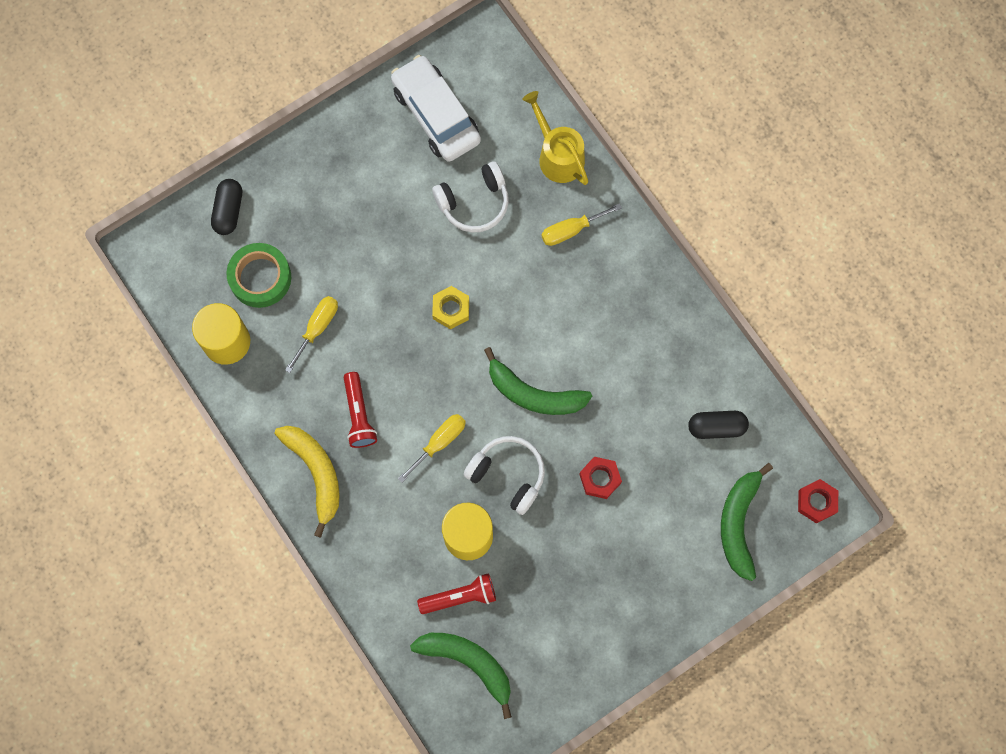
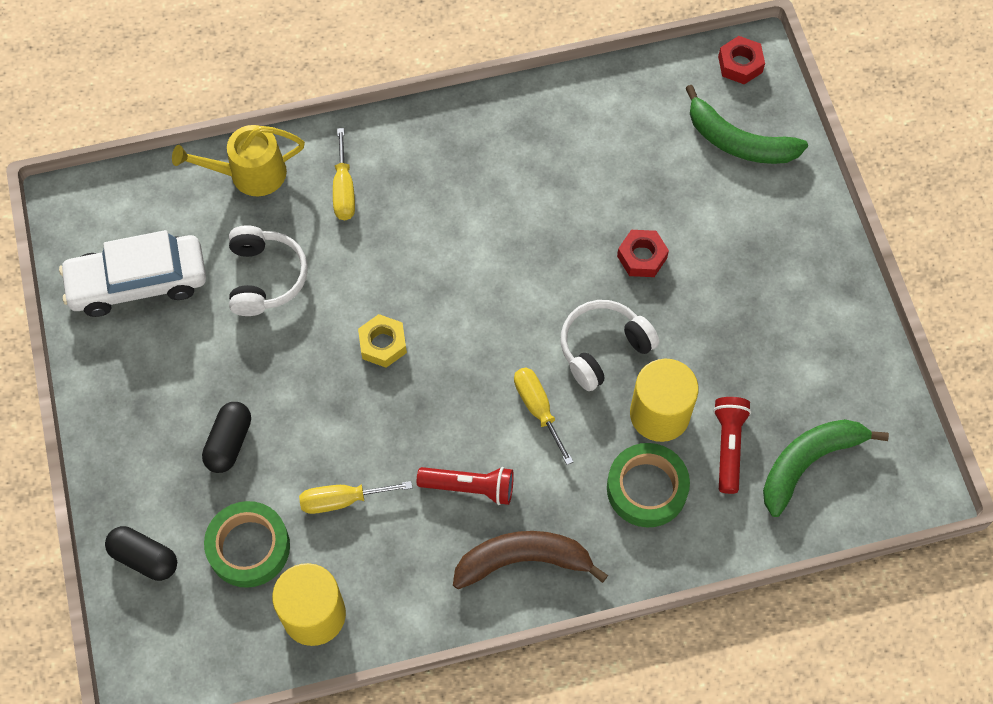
camera: 70 degrees left, 10 degrees down
yellow banana [275,426,340,538] -> brown banana [453,531,608,589]
yellow screwdriver [285,296,338,373] -> yellow screwdriver turned 60 degrees counterclockwise [299,481,413,514]
green banana [484,347,592,415] -> none
black capsule [688,411,749,439] -> black capsule moved to [202,402,251,473]
none -> green tape [607,443,690,527]

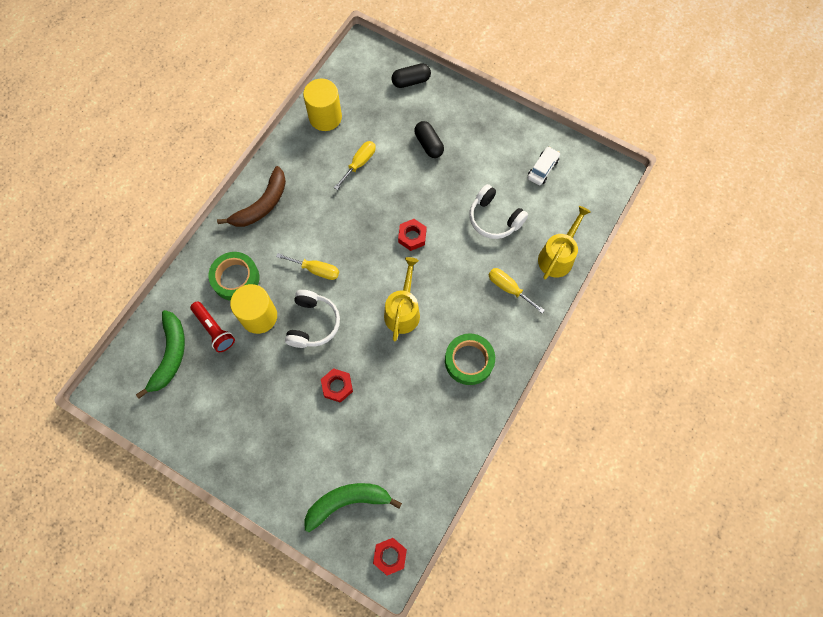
camera: 135 degrees right, 5 degrees up
white car [59,230,206,317] -> white car [527,146,560,185], size x0.51
green tape [204,501,290,588] -> green tape moved to [445,333,495,385]
yellow nut [358,314,407,368] -> red nut [398,219,427,251]
red flashlight [417,467,514,505] -> none
none -> yellow watering can [384,257,420,341]

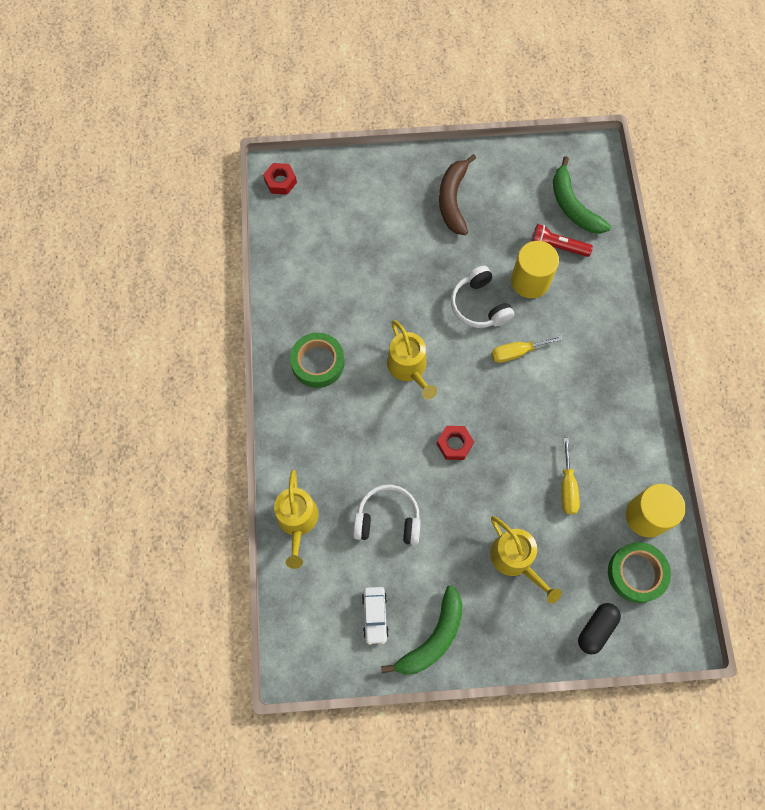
camera: 145 degrees right, 0 degrees up
green tape [208,252,259,301] -> green tape moved to [608,542,671,603]
brown banana [217,166,286,227] -> brown banana moved to [439,154,476,235]
green banana [304,483,402,532] -> green banana moved to [381,585,463,675]
red nut [321,368,353,403] -> none
black capsule [414,121,444,158] -> yellow watering can [490,516,562,603]
yellow screwdriver [489,268,545,313] -> none

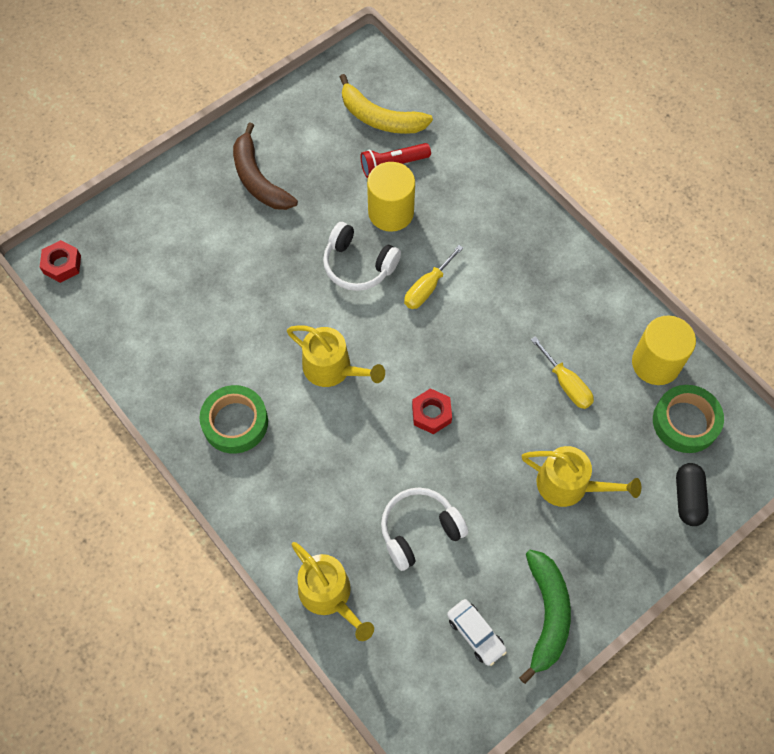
camera: 35 degrees left, 5 degrees down
green banana [553,156,611,234] -> yellow banana [340,74,433,134]

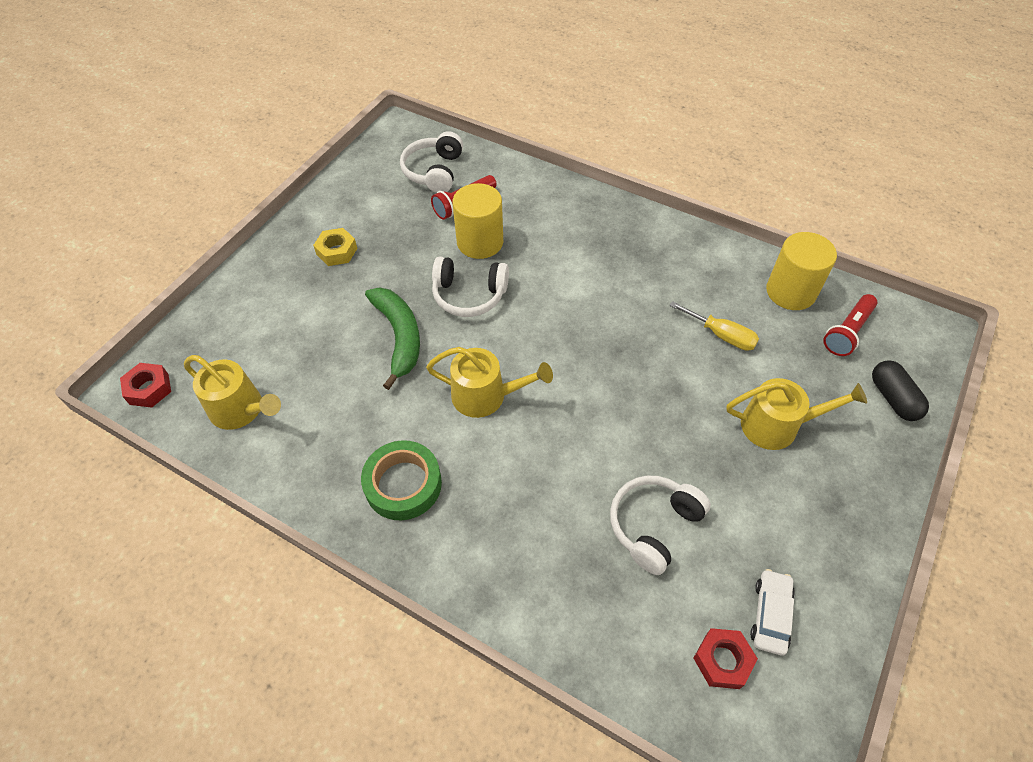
camera: 20 degrees left, 10 degrees down
brown banana [233,122,298,210] -> yellow nut [313,228,357,266]
yellow watering can [291,542,374,641] -> yellow watering can moved to [184,355,281,430]
yellow banana [340,74,433,134] -> white headphones [400,131,463,193]
yellow screwdriver [404,245,463,309] -> none
red nut [412,388,452,434] -> red nut moved to [693,628,758,689]
white car [447,599,507,666] -> white car turned 105 degrees counterclockwise [750,569,795,655]
green banana [519,550,571,684] -> green banana moved to [365,287,420,390]
green tape [653,385,724,453] -> red flashlight [823,294,878,356]

